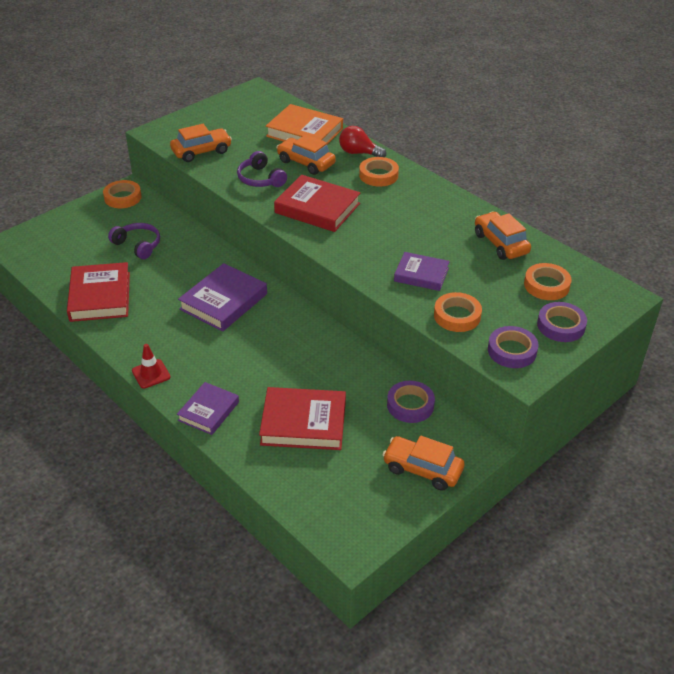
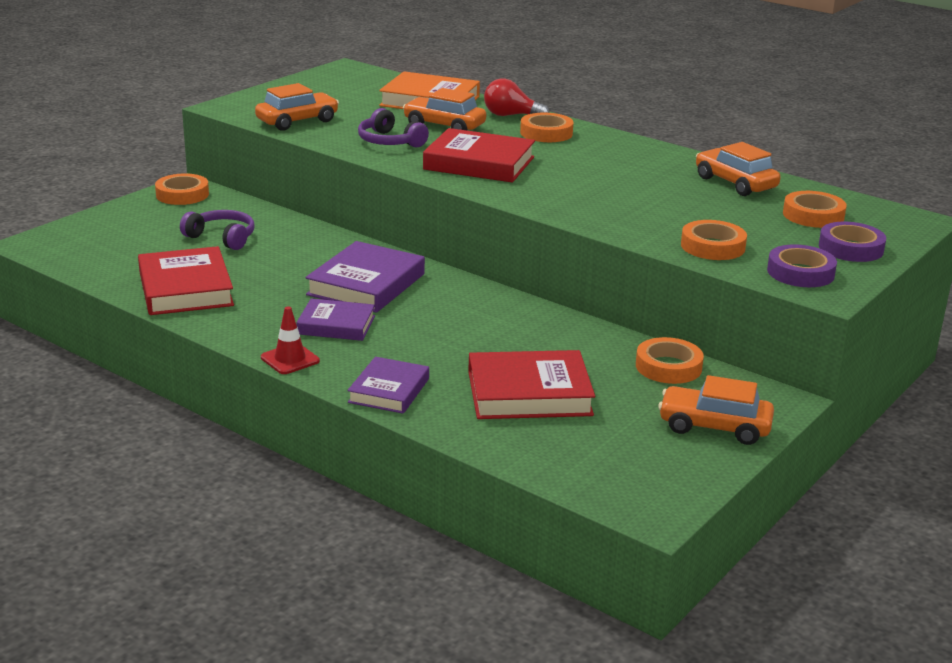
camera: 10 degrees left, 15 degrees down
purple tape [387,381,435,423] -> orange tape [636,337,704,384]
purple book [394,252,450,291] -> purple book moved to [296,298,375,341]

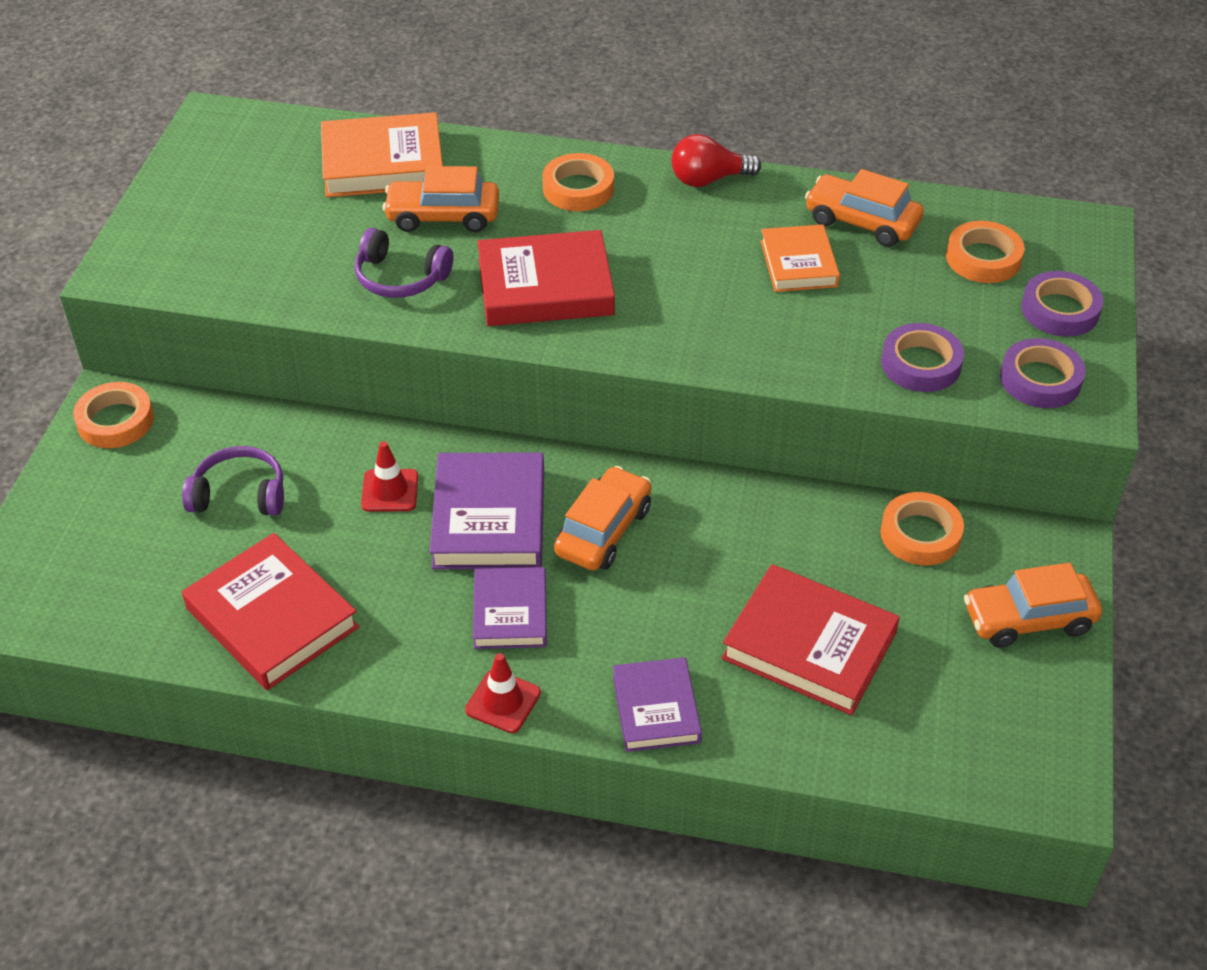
camera: 25 degrees left, 20 degrees up
orange car [255,83,339,131] -> orange car moved to [554,466,651,571]
purple book [296,298,375,341] -> purple book turned 75 degrees counterclockwise [473,567,547,649]
red book [468,350,595,419] -> red book turned 60 degrees clockwise [722,564,900,715]
red light bulb [484,78,549,116] -> red light bulb moved to [671,134,761,187]
orange tape [681,220,747,260] -> purple tape [881,323,964,392]
none -> red traffic cone [361,441,418,512]
none -> orange book [760,224,840,292]

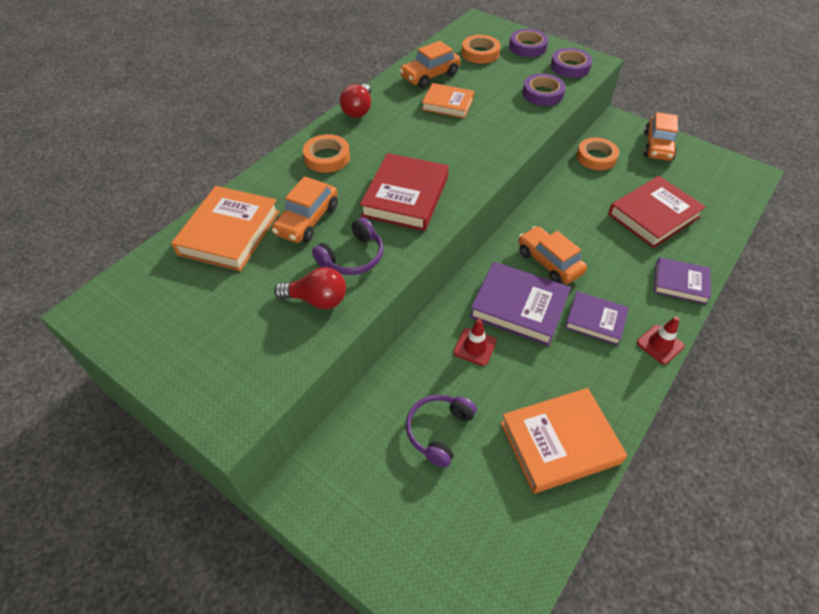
camera: 65 degrees left, 5 degrees up
orange tape [73,382,154,448] -> none
red book [182,533,359,690] -> orange book [500,388,628,494]
none -> red light bulb [274,267,346,309]

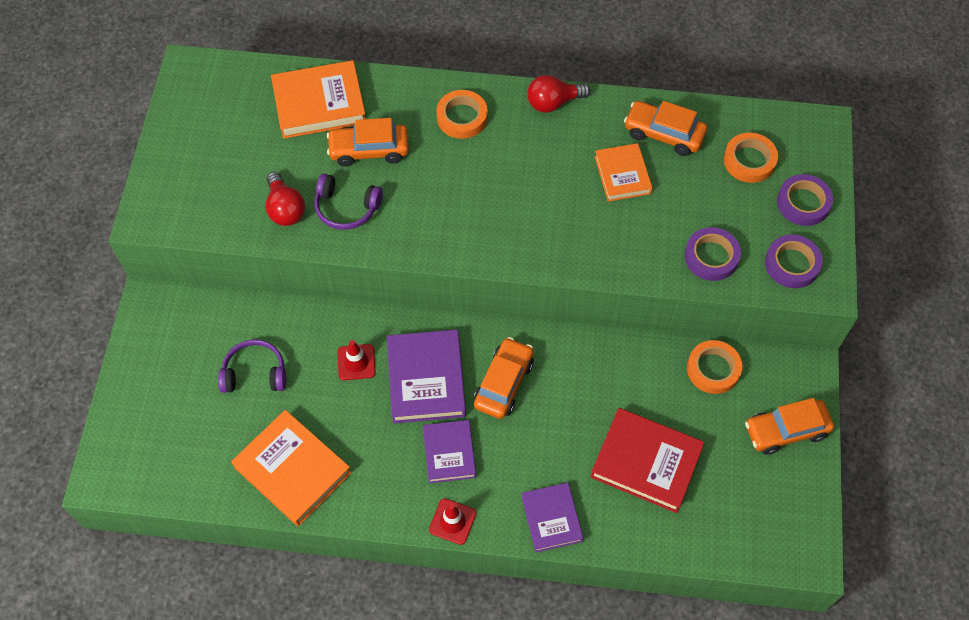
camera: 60 degrees right, 10 degrees up
red book [360,153,449,231] -> none

